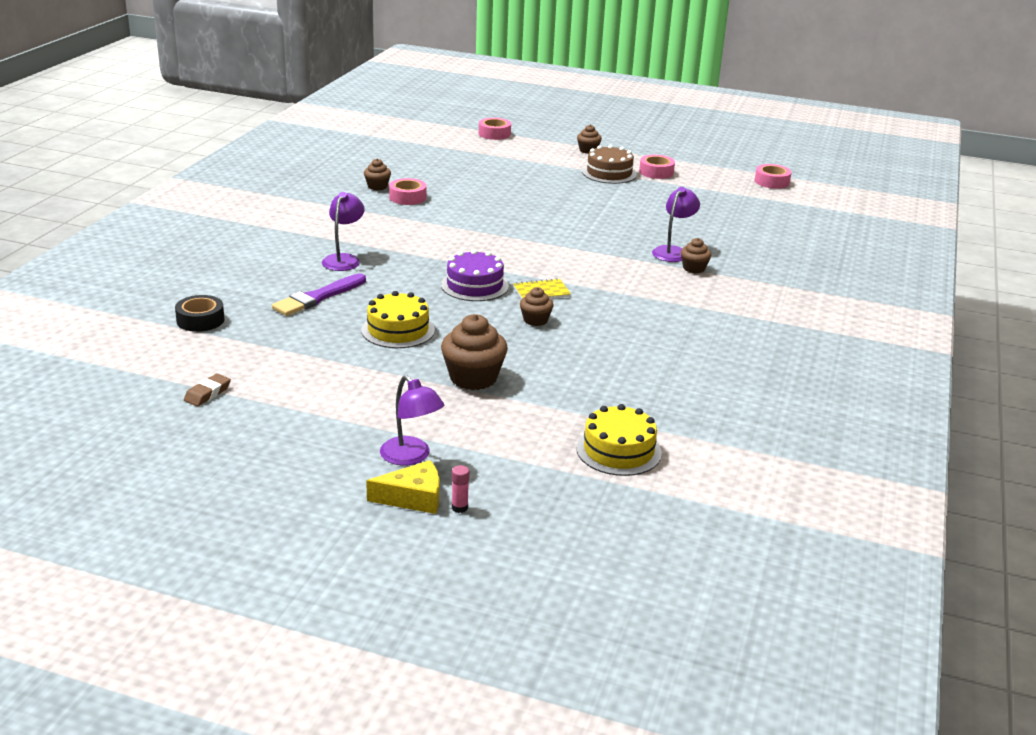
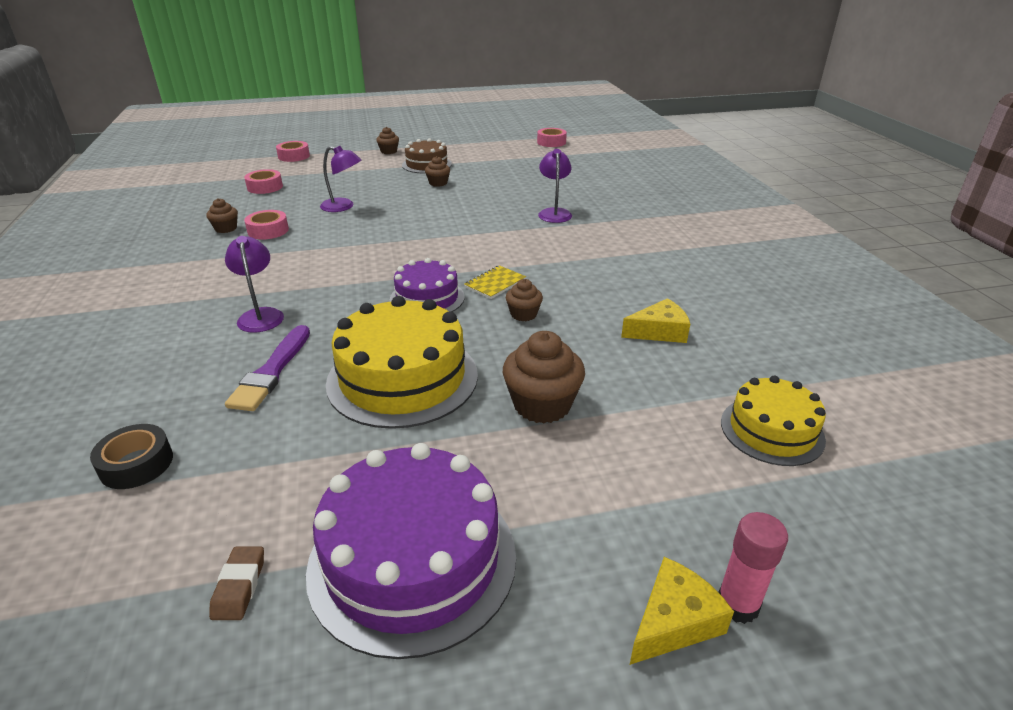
camera: 30 degrees left, 5 degrees up
yellow cake [361,291,435,348] -> yellow cake [326,296,478,429], size x1.68
purple lamp [380,375,444,465] -> purple lamp moved to [320,146,361,212]
pink glue stick [452,465,470,513] -> pink glue stick [718,512,788,624], size x1.74
pink tape [639,155,675,179] -> pink tape moved to [244,169,283,194]
brown cupcake [681,238,712,273] -> brown cupcake moved to [425,156,450,187]
none -> purple cake [306,443,516,659]
none -> yellow cheese [621,298,690,343]

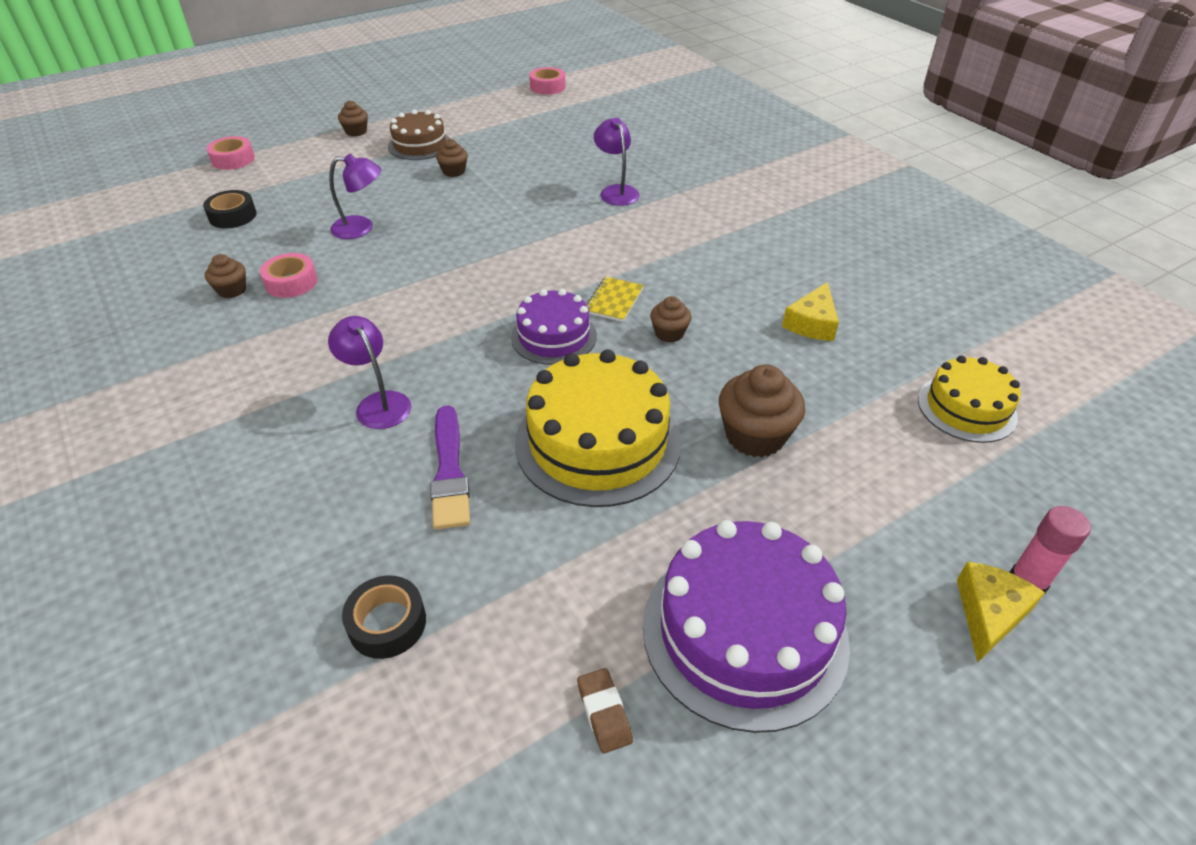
camera: 20 degrees left, 10 degrees up
pink tape [244,169,283,194] -> black tape [203,190,257,228]
yellow cheese [621,298,690,343] -> yellow cheese turned 150 degrees clockwise [782,282,839,341]

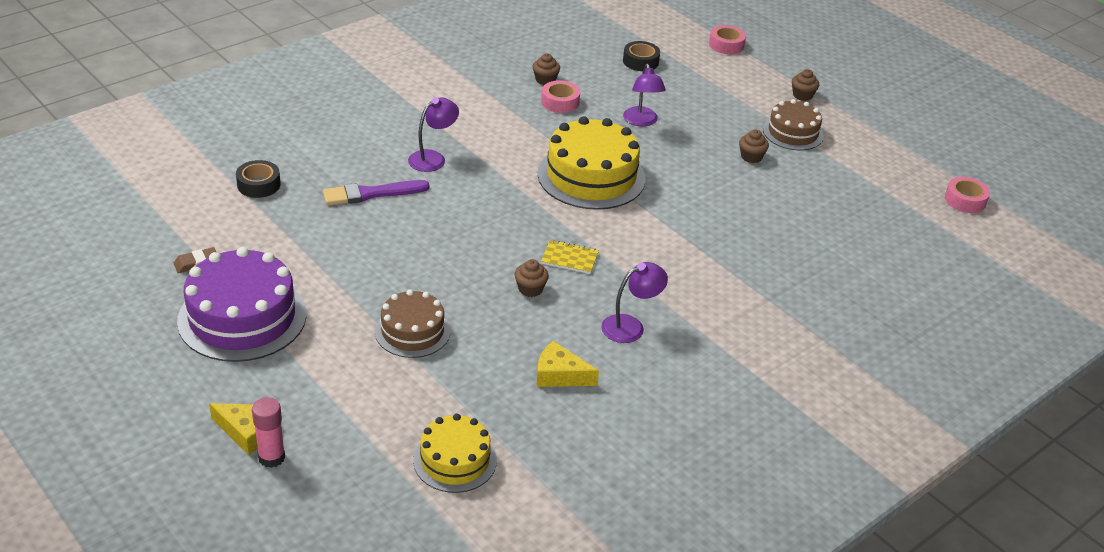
camera: 80 degrees right, 5 degrees down
purple cake [511,289,597,365] -> none
yellow cake [515,350,681,507] -> yellow cake moved to [538,116,646,210]
purple lamp [594,118,640,206] -> purple lamp moved to [601,262,668,343]
brown cupcake [719,364,805,457] -> brown cake [375,289,450,358]

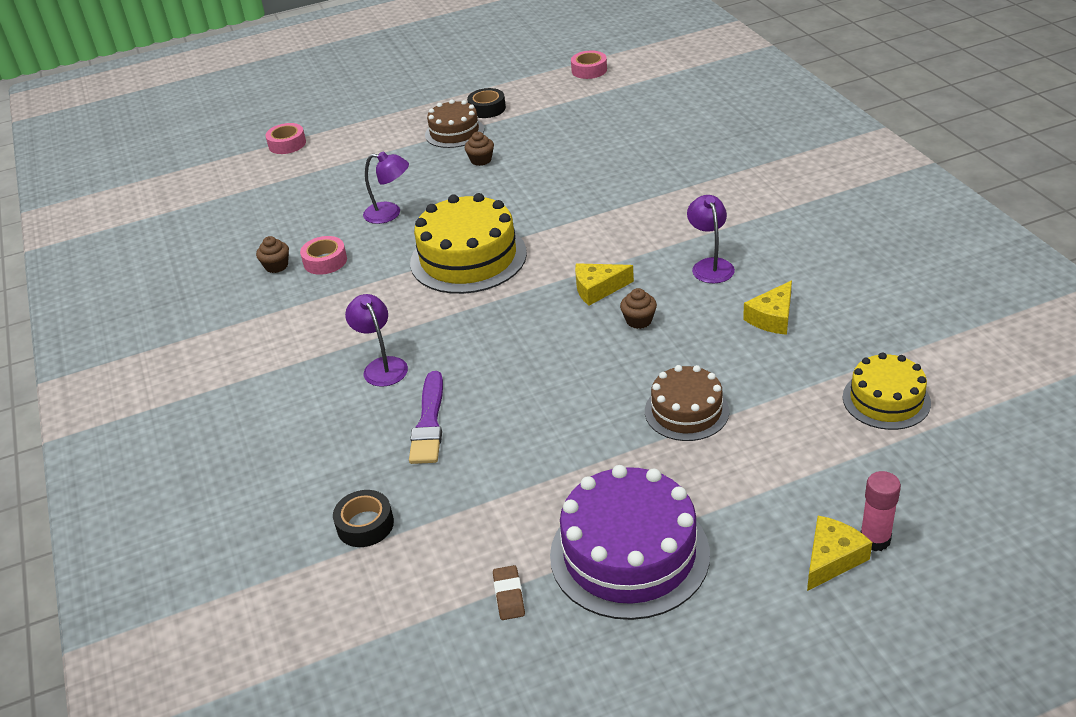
camera: 65 degrees left, 0 degrees up
yellow notebook [541,240,599,274] -> yellow cheese [575,263,634,306]
black tape [623,41,660,71] -> black tape moved to [467,88,506,118]
brown cupcake [792,69,819,101] -> none

